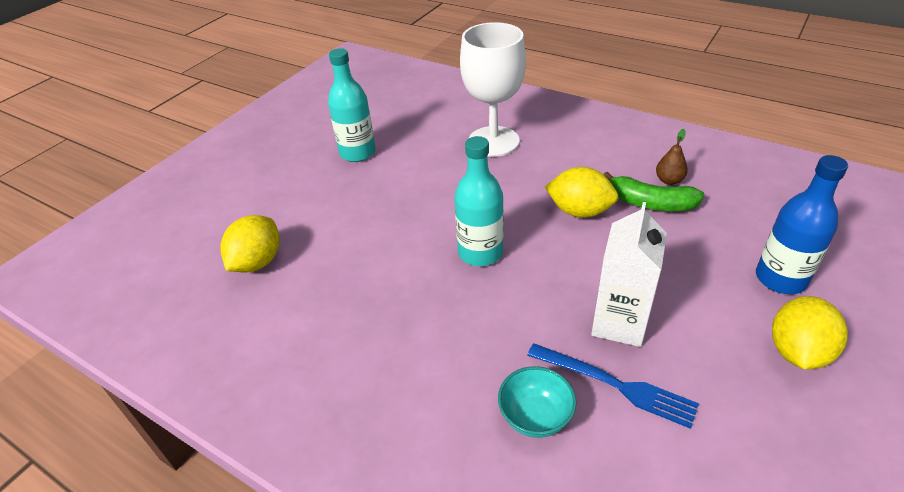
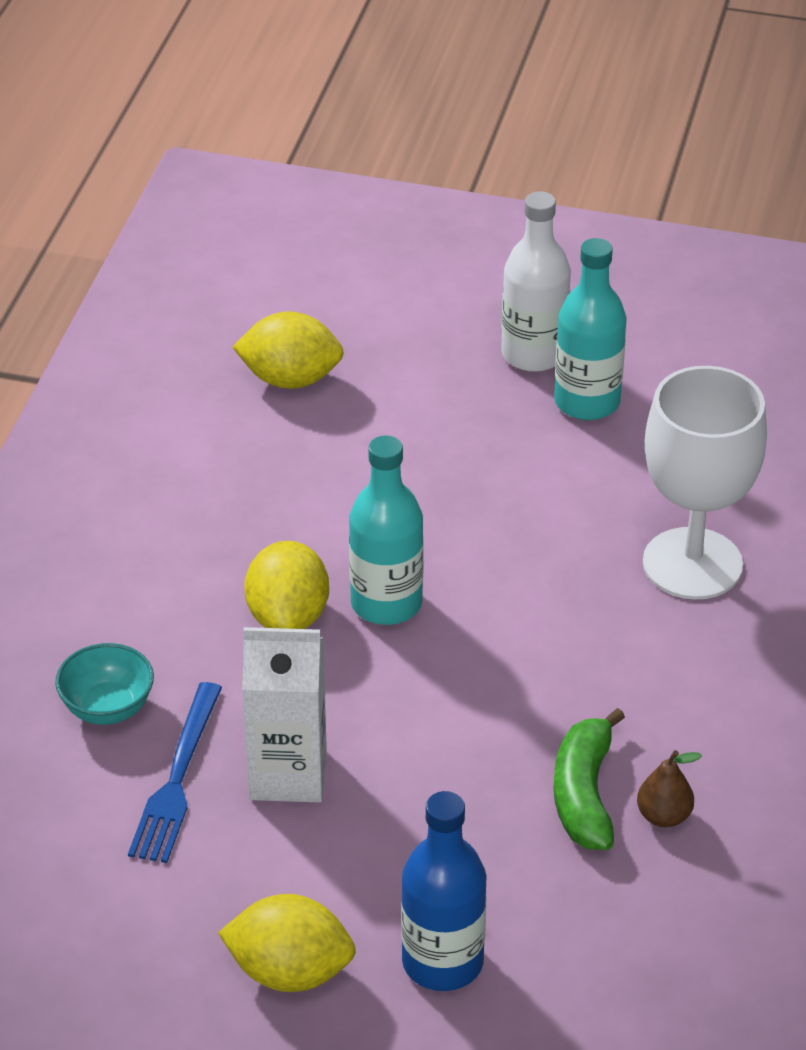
camera: 70 degrees right, 0 degrees up
yellow lemon [545,167,619,218] -> yellow lemon moved to [244,541,329,629]
none -> white bottle [501,191,571,372]

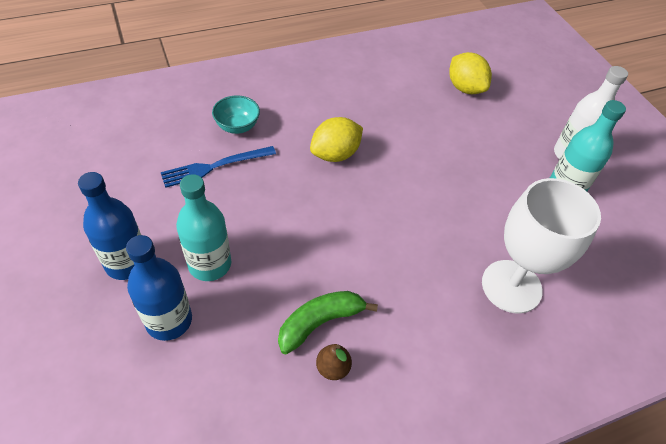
camera: 50 degrees right, 10 degrees up
yellow lemon [218,894,356,992] -> blue bottle [78,172,141,280]
white carton [242,627,327,803] -> none
turquoise bottle [349,435,424,625] -> turquoise bottle moved to [176,174,231,281]

